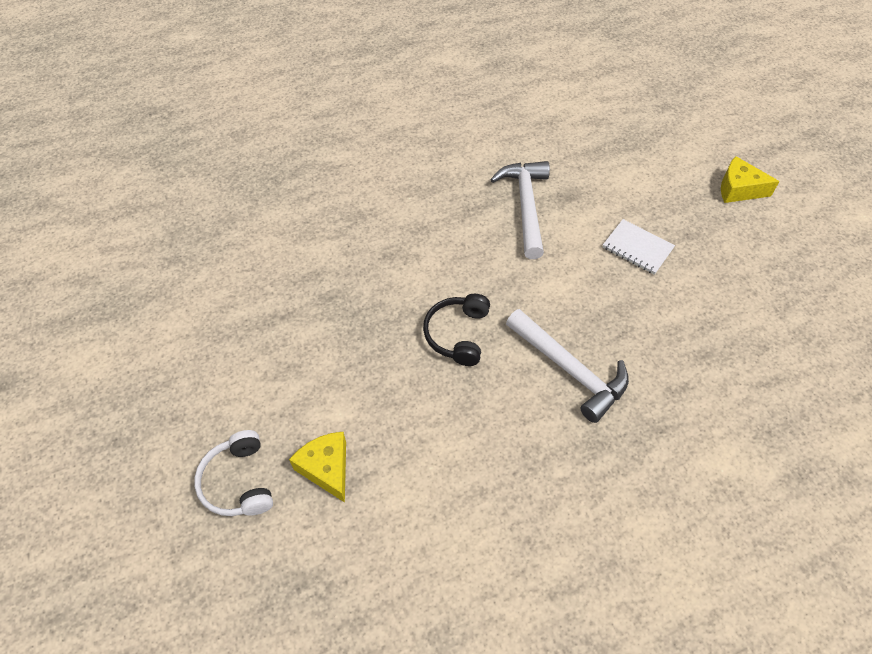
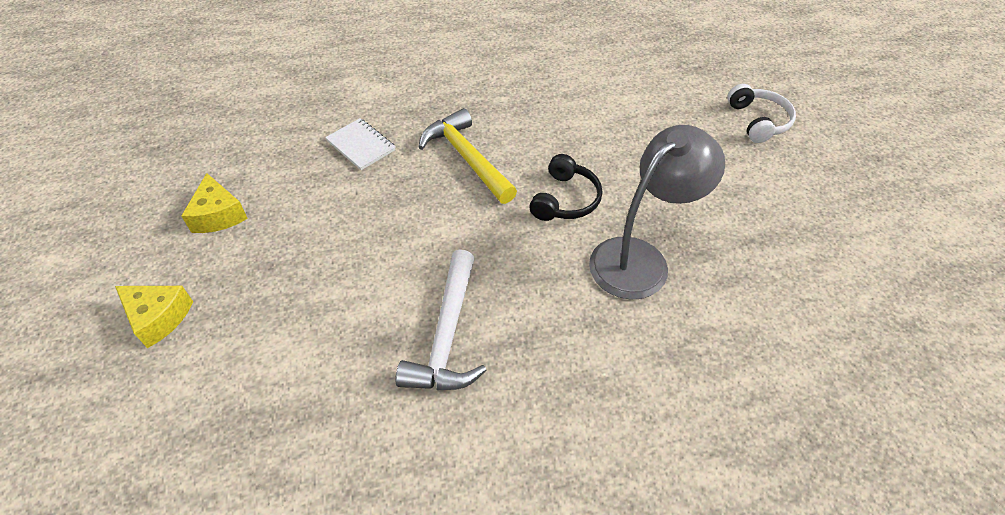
camera: 170 degrees left, 5 degrees down
yellow cheese [289,432,346,502] -> yellow cheese moved to [181,173,248,233]
white hammer [506,309,629,423] -> yellow hammer [418,108,517,204]
white notebook [603,219,675,275] -> white notebook moved to [325,118,396,170]
none -> grey lamp [589,125,725,300]

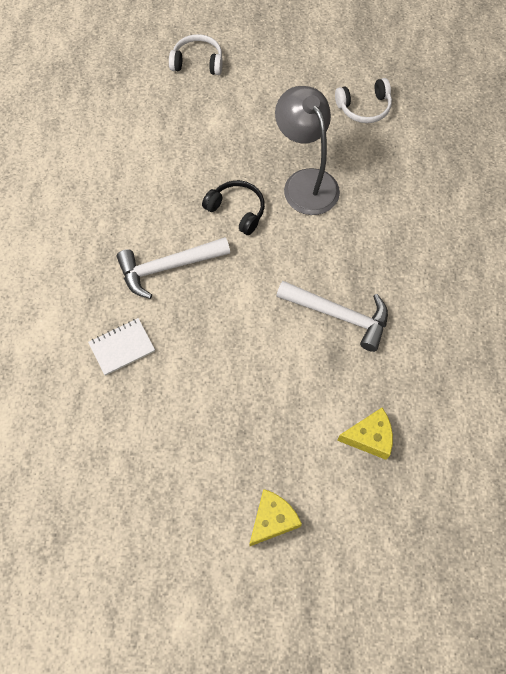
camera: 75 degrees left, 15 degrees up
yellow cheese [181,173,248,233] -> yellow cheese moved to [337,408,393,460]
yellow hammer [418,108,517,204] -> white hammer [117,237,230,299]
none -> white headphones [335,78,392,123]

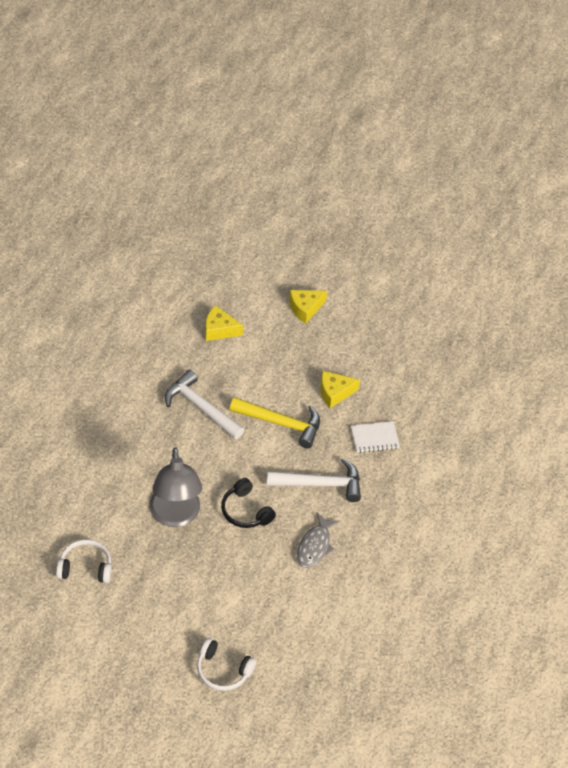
camera: 165 degrees left, 15 degrees down
none -> yellow hammer [230,397,320,448]
none -> grey fish [297,513,339,568]
none -> yellow cheese [320,371,360,408]

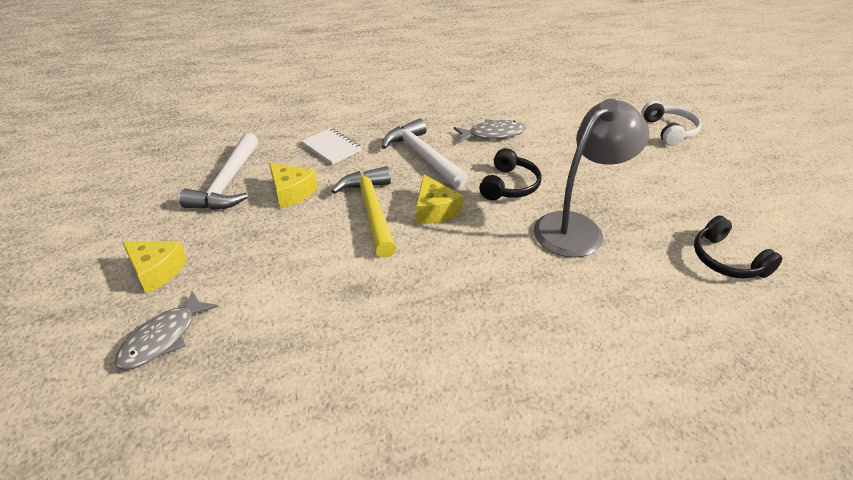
camera: 120 degrees left, 10 degrees down
white headphones [56,540,112,583] -> black headphones [694,216,783,279]
white hammer [165,369,245,439] -> white hammer moved to [179,133,259,210]
yellow cheese [205,305,243,341] -> yellow cheese moved to [416,174,463,224]
none -> grey fish [114,291,218,370]

